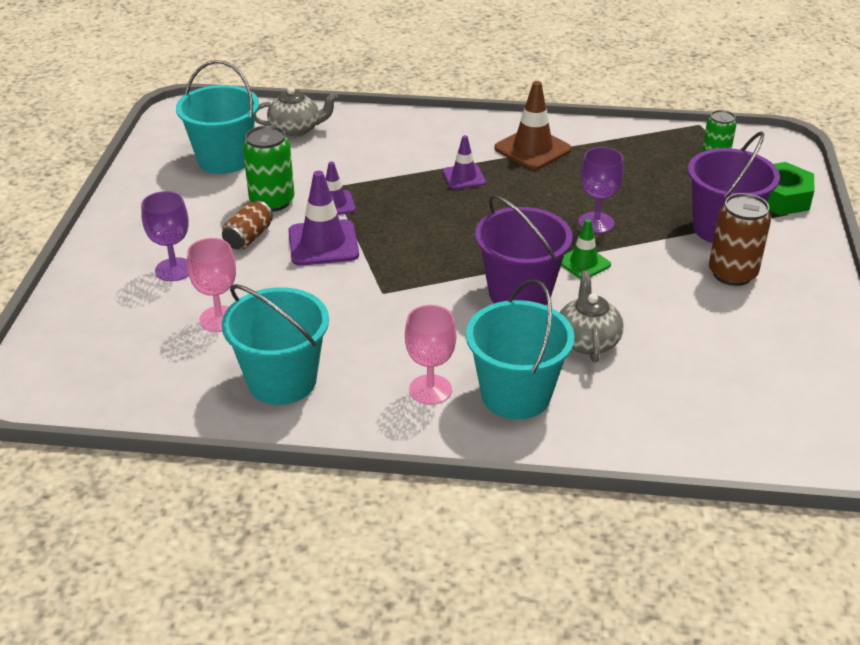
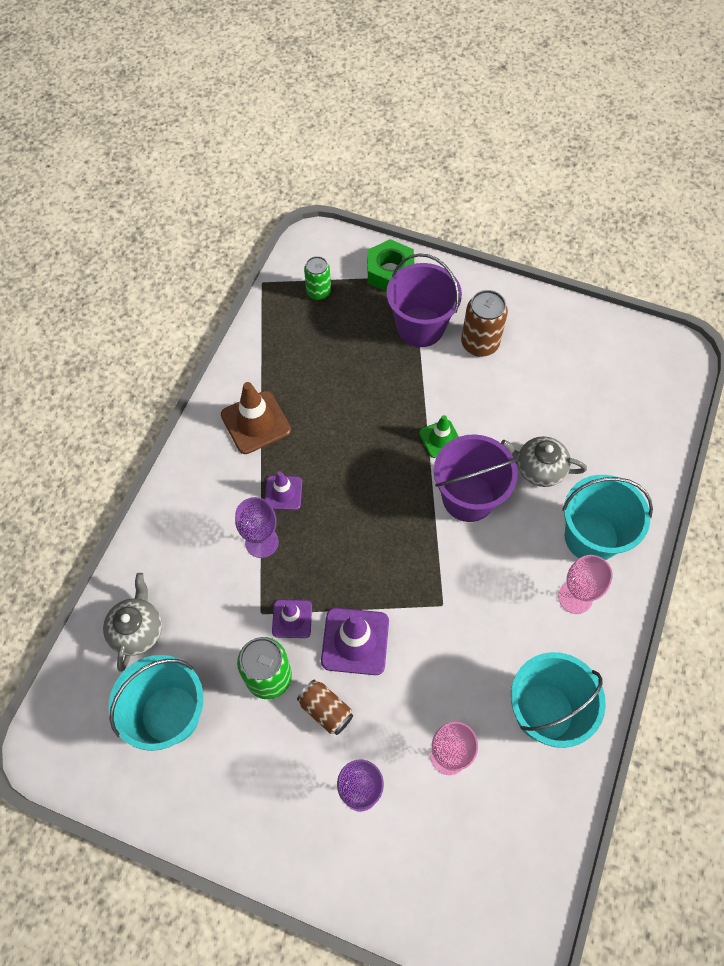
camera: 75 degrees left, 25 degrees up
purple goblet [579,147,624,233] -> purple goblet moved to [235,497,279,558]

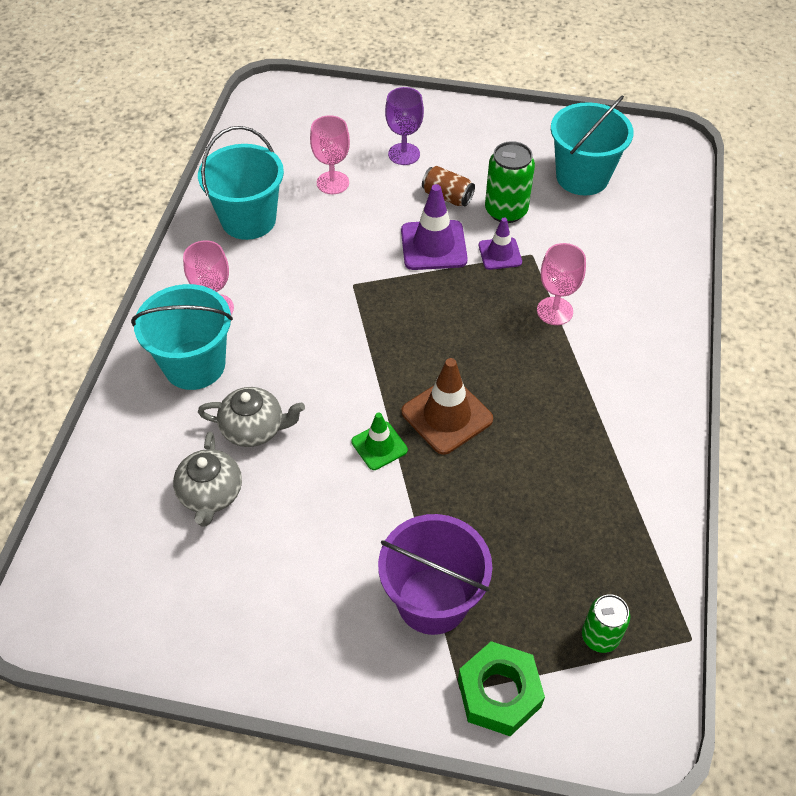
camera: 170 degrees right, 10 degrees down
grey teapot [103,573,162,672] -> grey teapot moved to [173,432,242,526]
brown traffic cone [221,382,291,454] -> brown traffic cone moved to [401,358,493,455]
purple goblet [235,497,279,558] -> pink goblet [537,243,586,325]
purple traffic cone [265,471,302,510] -> none
purple bucket [434,434,518,522] -> none
brown can [461,290,508,357] -> none

